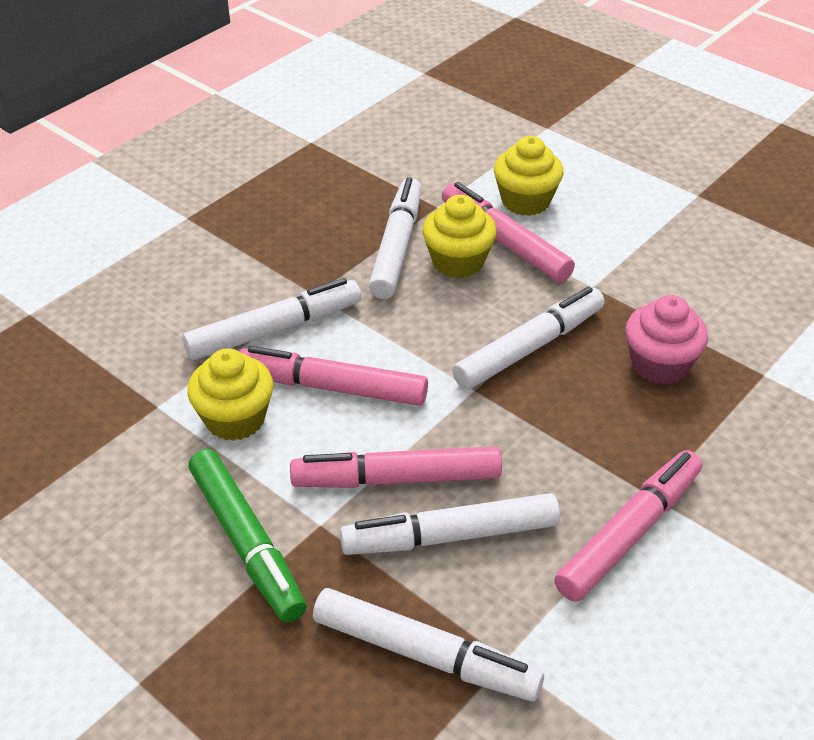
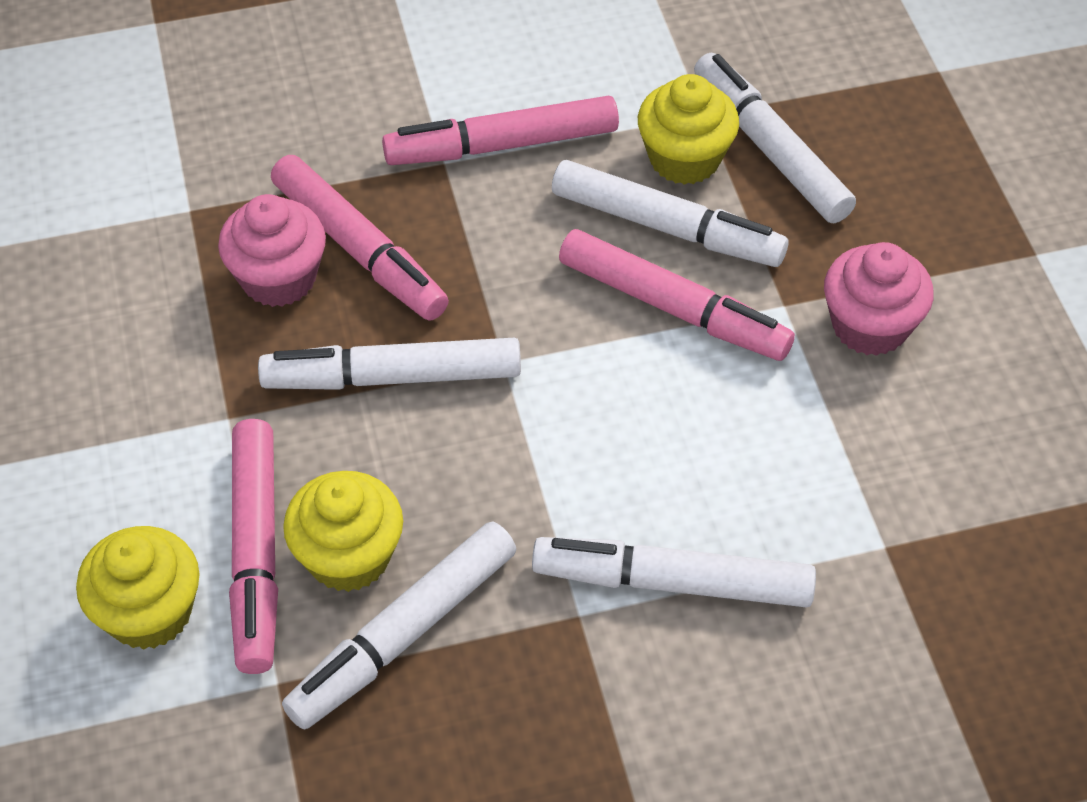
camera: 145 degrees left, 10 degrees up
yellow cupcake [187,348,274,441] -> yellow cupcake moved to [638,74,739,185]
green marker [188,449,307,623] -> pink cupcake [824,242,934,356]
pink marker [239,346,428,406] -> pink marker moved to [271,155,449,321]

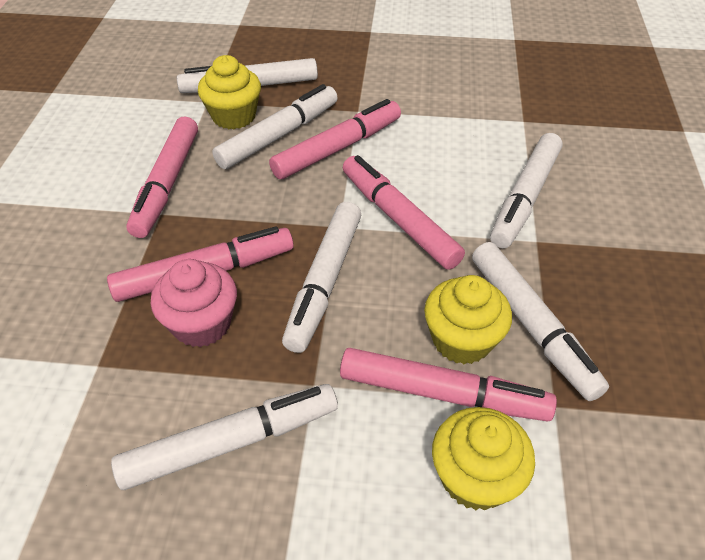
camera: 70 degrees left, 5 degrees down
pink cupcake [824,242,934,356] -> none
none -> white marker [111,384,338,490]
none -> pink marker [343,155,465,270]

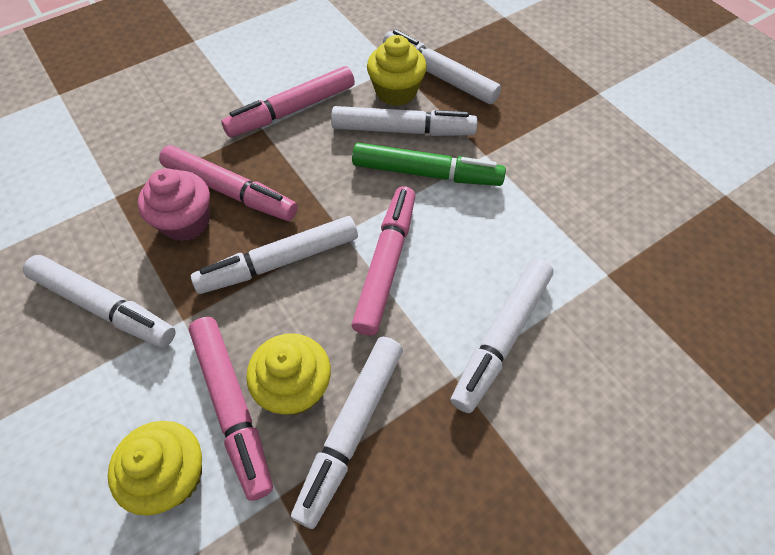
camera: 50 degrees right, 10 degrees up
pink marker [269,99,401,179] -> green marker [352,143,506,186]
white marker [490,133,563,248] -> white marker turned 45 degrees counterclockwise [451,259,554,413]

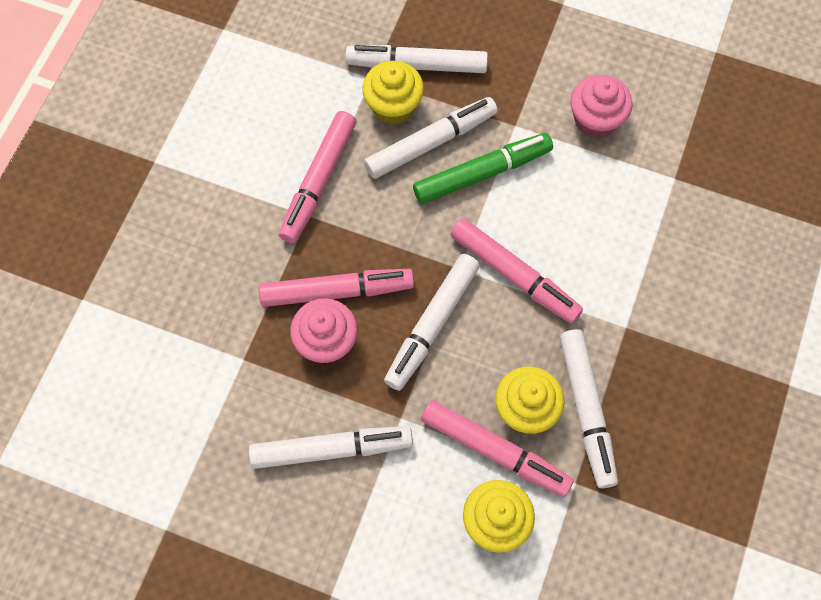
camera: 35 degrees left, 10 degrees up
pink marker [351,186,415,336] -> pink marker turned 150 degrees clockwise [450,218,583,324]
white marker [451,259,554,413] -> none
none -> pink cupcake [570,75,633,138]

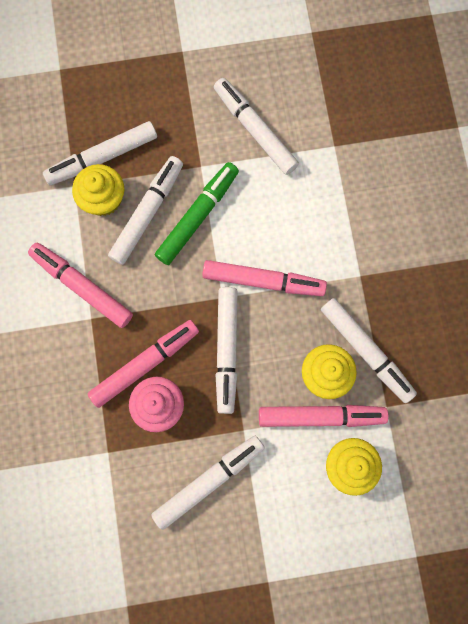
camera: 30 degrees left, 10 degrees up
pink marker [279,111,356,243] -> pink marker turned 135 degrees clockwise [28,243,133,328]
pink cupcake [570,75,633,138] -> white marker [214,78,299,175]

